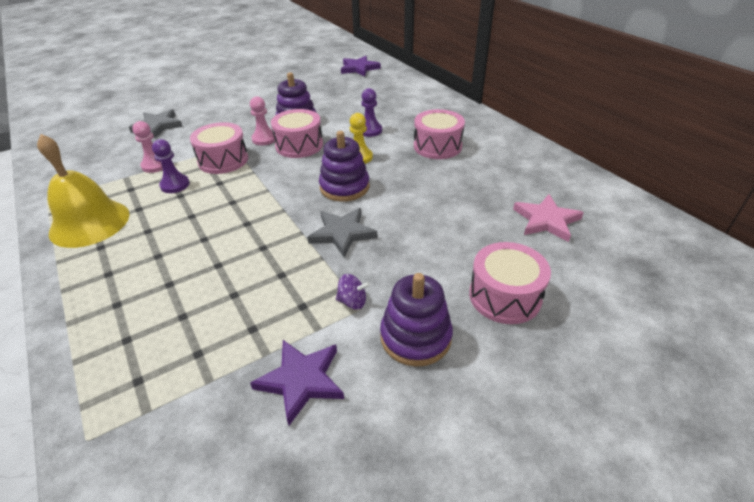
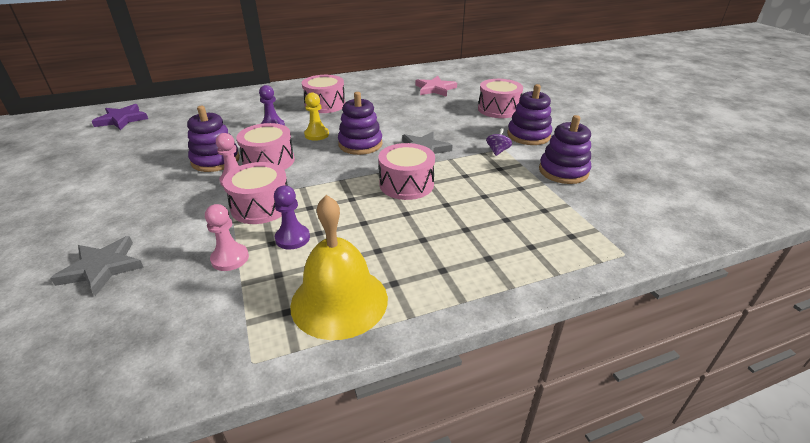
camera: 80 degrees left, 5 degrees down
purple star [250,340,344,426] -> purple stacking toy [539,115,591,184]
none -> pink drum [378,143,435,200]

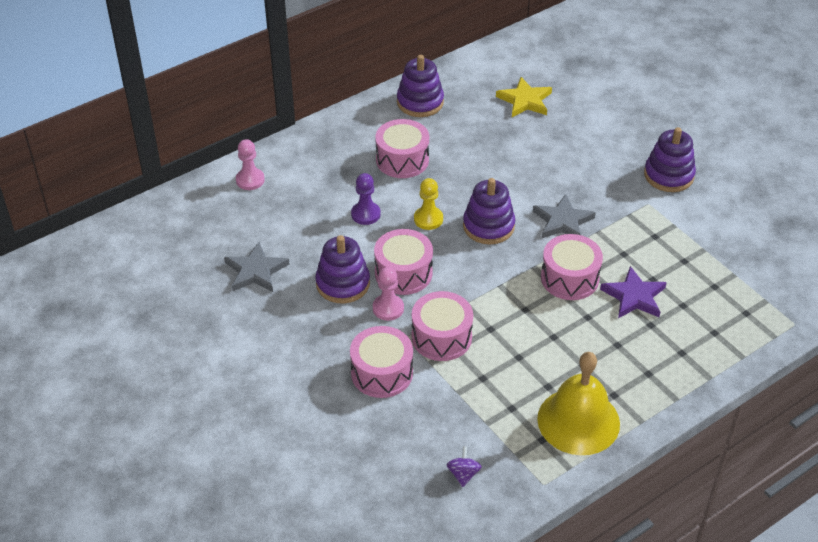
camera: 15 degrees left, 10 degrees up
grey star [50,236,144,296] -> grey star moved to [224,242,289,292]
purple star [92,104,148,130] -> purple star moved to [600,266,667,318]
pink pawn [205,204,249,271] -> pink pawn moved to [236,139,265,190]
purple pawn [274,186,310,250] -> none
pink star [416,76,457,97] -> yellow star [496,77,552,117]
pink drum [478,79,523,118] -> pink drum moved to [350,326,413,398]
purple spinning top [486,128,512,156] -> purple spinning top moved to [447,446,482,487]
purple stacking toy [539,115,591,184] -> purple stacking toy moved to [397,55,444,117]

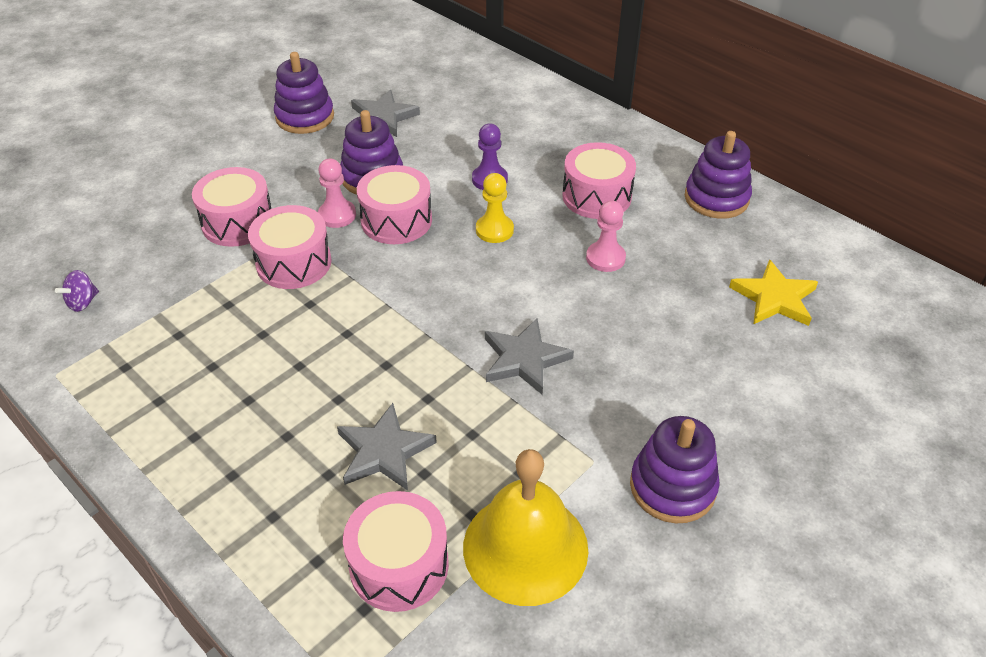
camera: 80 degrees right, 0 degrees up
pink pawn [236,139,265,190] -> pink pawn moved to [586,201,626,272]
purple spinning top [447,446,482,487] -> purple spinning top turned 135 degrees clockwise [55,270,99,312]
purple stacking toy [463,178,515,244] -> purple stacking toy moved to [274,52,334,134]
yellow bell [537,352,620,455] -> yellow bell moved to [463,449,588,606]
pink drum [541,234,603,300] -> pink drum moved to [343,491,449,612]
purple star [600,266,667,318] -> grey star [337,403,437,491]

